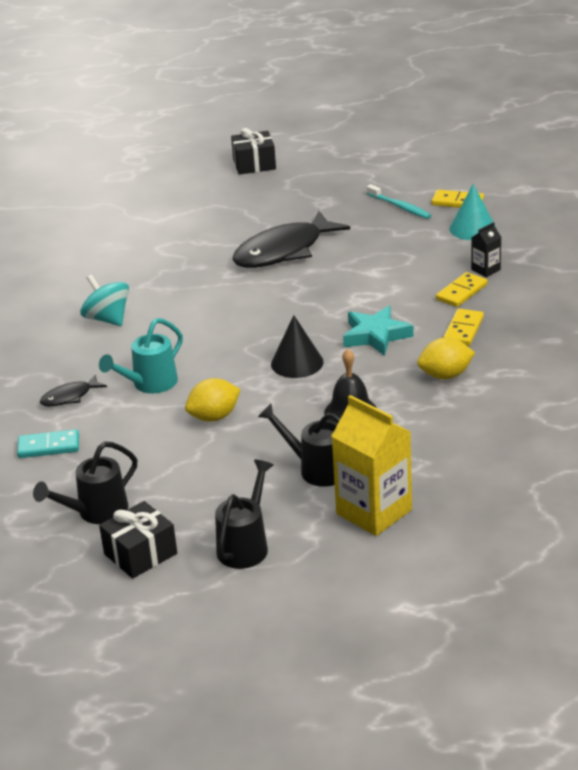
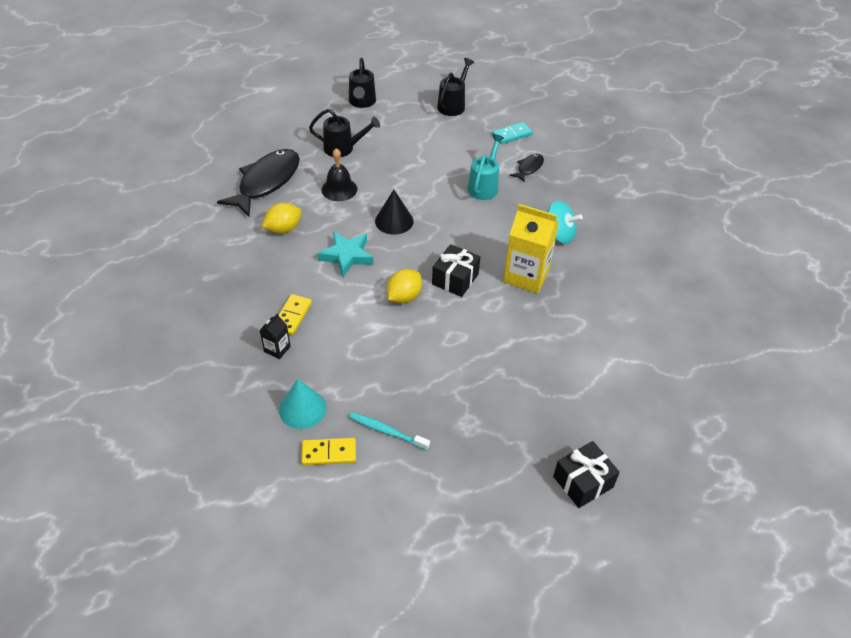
camera: 155 degrees right, 15 degrees up
black gift [99,501,177,578] -> black gift moved to [432,244,480,297]
yellow lemon [185,378,241,422] -> yellow lemon moved to [387,269,422,303]
black fish [232,211,350,268] -> black fish moved to [217,149,300,216]
yellow carton [331,395,412,536] -> yellow carton moved to [503,204,559,293]
yellow domino [443,309,484,346] -> none

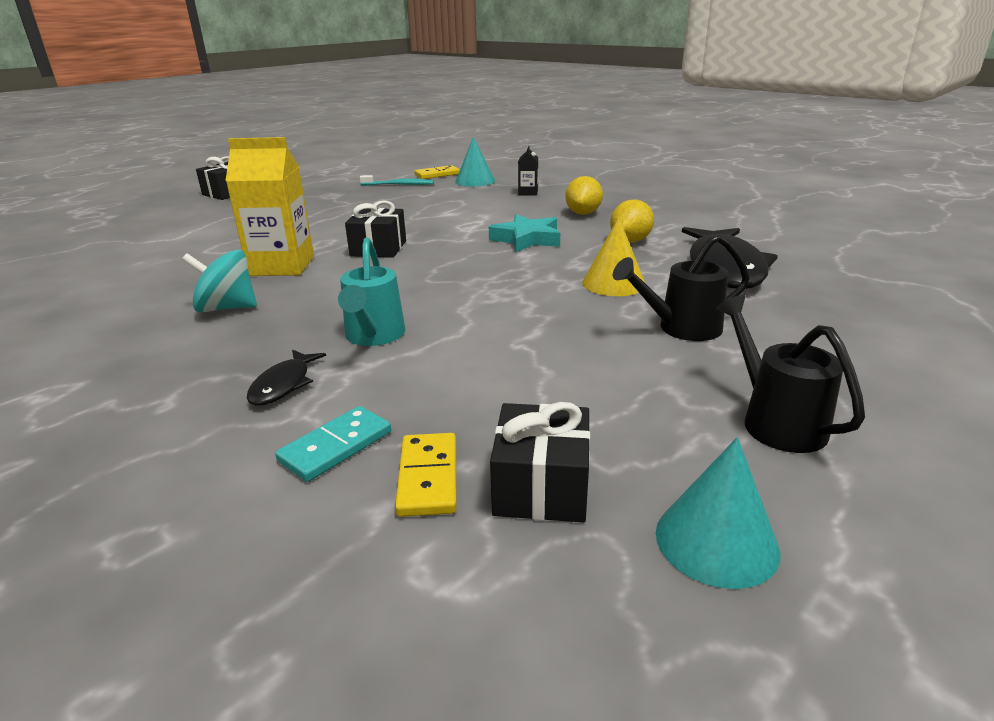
camera: 160 degrees right, 20 degrees down
yellow domino [279,294,312,335] -> yellow domino moved to [395,433,457,517]
black bell [321,148,357,201] -> yellow cone [582,217,646,296]
black cone [375,190,414,235] -> none
yellow lemon [387,269,422,303] -> yellow lemon moved to [565,176,603,215]
black watering can [437,58,474,116] -> black gift [490,402,590,522]
none -> turquoise cone [656,437,780,589]

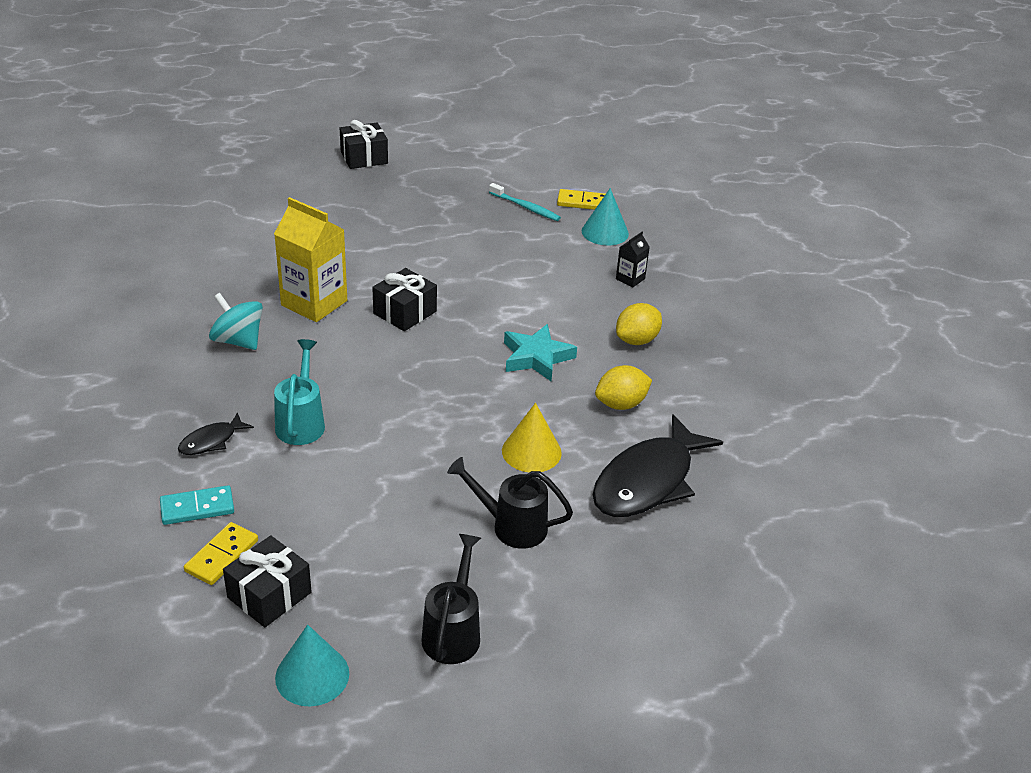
camera: 30 degrees right, 10 degrees up
turquoise watering can [338,237,405,346] -> turquoise watering can turned 150 degrees clockwise [274,339,325,445]

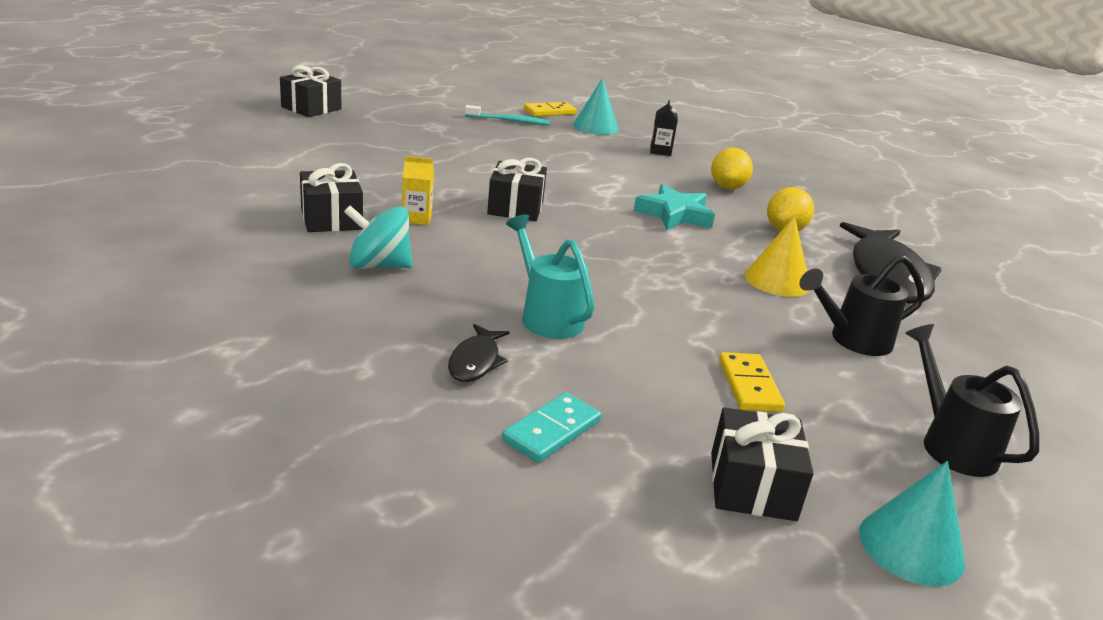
camera: 35 degrees left, 10 degrees down
yellow domino [184,522,258,585] -> yellow domino moved to [719,352,785,412]
yellow carton [274,197,347,322] -> yellow carton [402,156,434,225], size x0.48
none -> black gift [300,163,363,232]

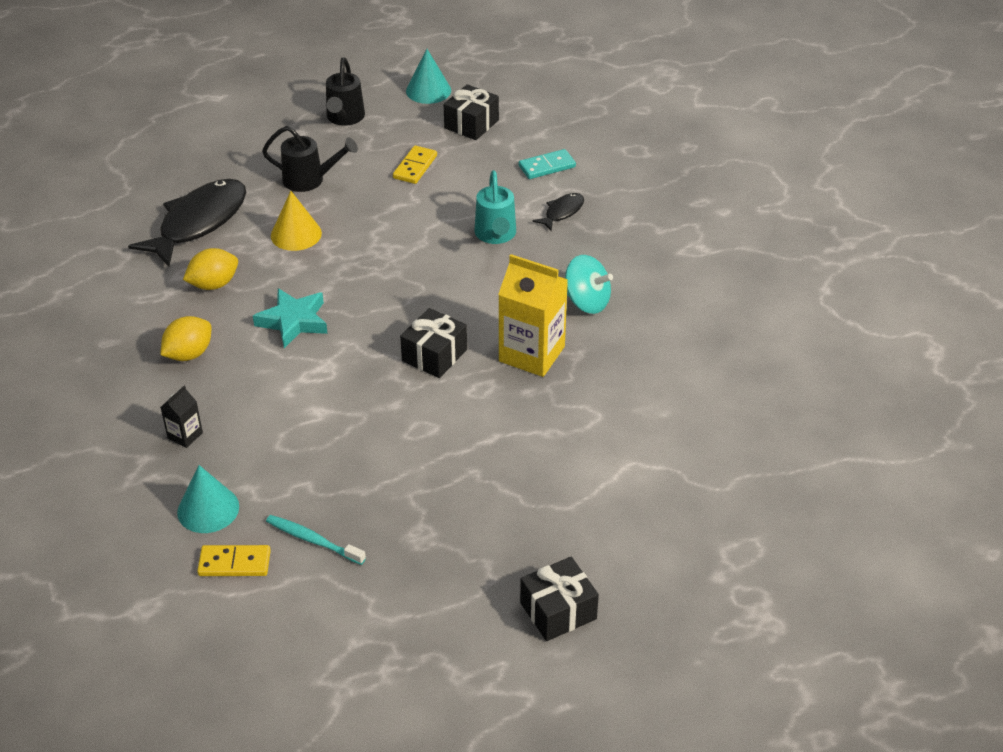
camera: 150 degrees left, 15 degrees up
black gift [300,163,363,232] -> none
yellow carton [402,156,434,225] -> yellow carton [498,254,568,377], size x2.10

